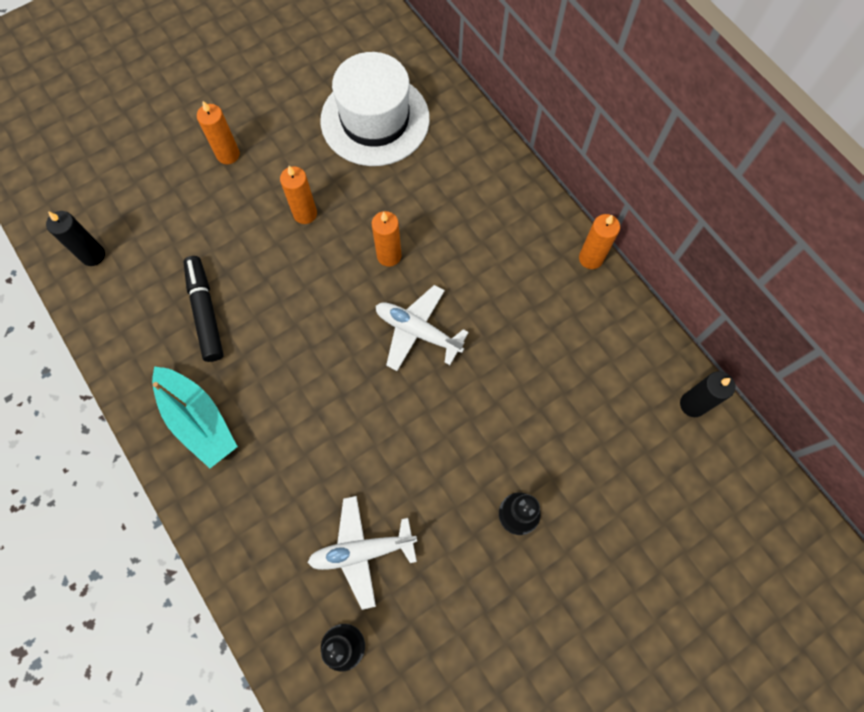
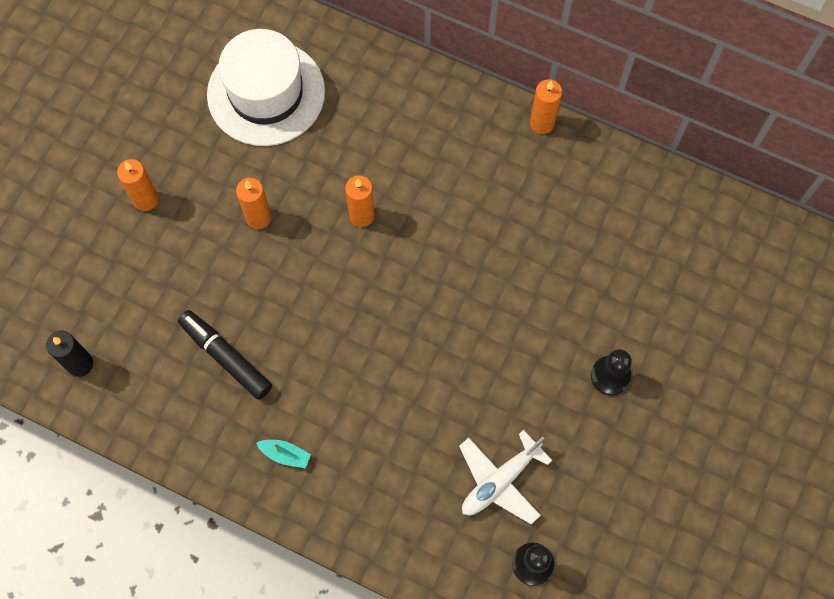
camera: 30 degrees left, 0 degrees up
turquoise boat [152,366,238,468] -> turquoise boat [256,440,311,469], size x0.45
white plane [376,285,469,371] -> none
black candle [680,371,735,417] -> none

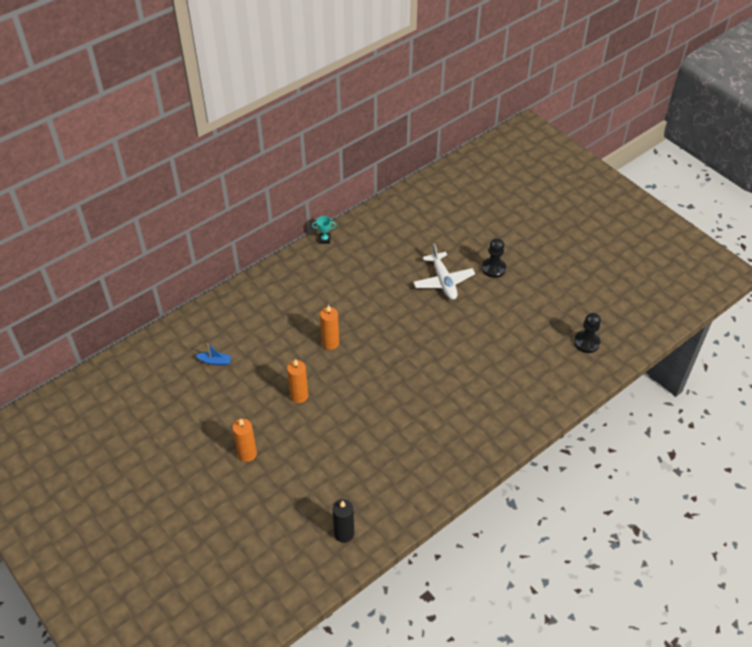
camera: 65 degrees left, 20 degrees down
black marker [178,310,272,400] -> none
white hat [207,29,325,146] -> blue boat [195,343,231,366]
turquoise boat [256,440,311,469] -> none
white plane [459,430,553,524] -> white plane moved to [413,244,475,300]
orange candle [530,79,562,134] -> turquoise trophy [312,216,337,244]

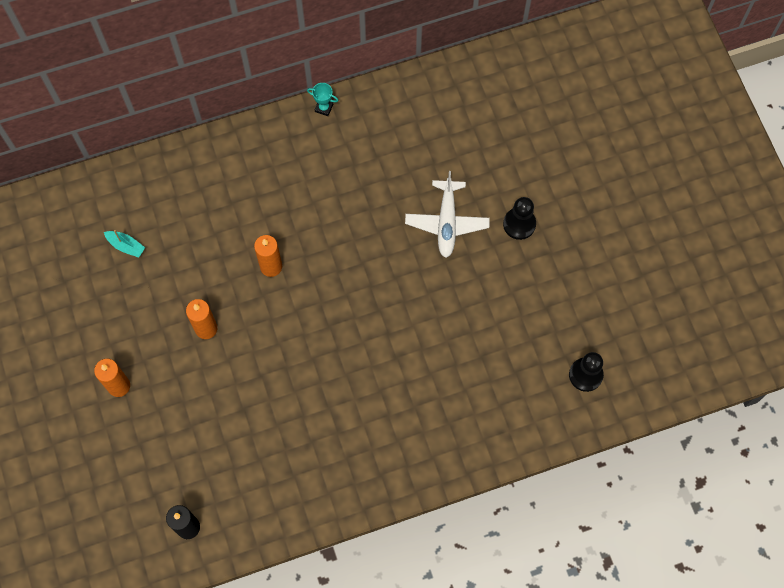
camera: 20 degrees right, 20 degrees up
blue boat [195,343,231,366] -> turquoise boat [104,230,145,258]

